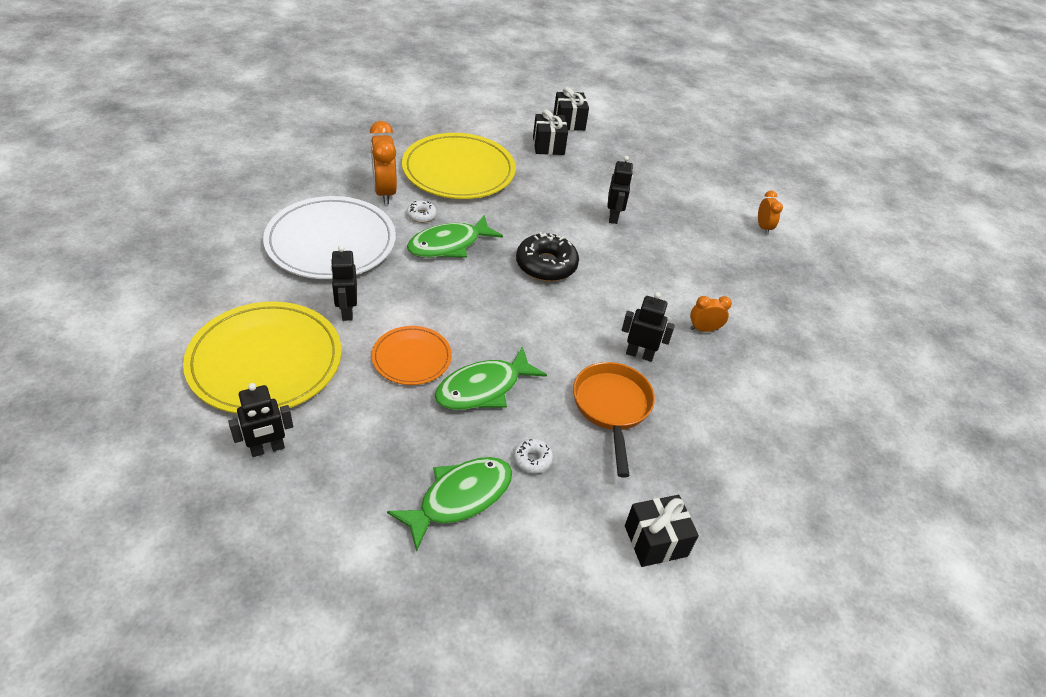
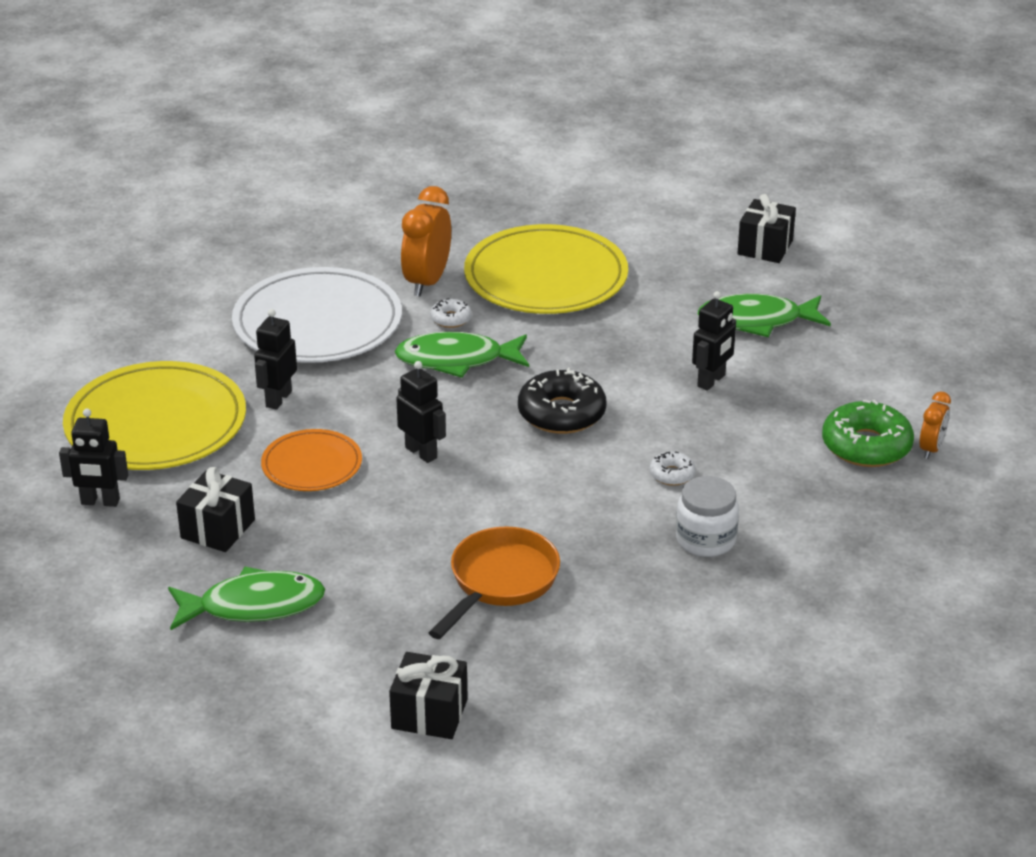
camera: 35 degrees right, 10 degrees down
green fish [434,346,547,410] -> green fish moved to [697,294,831,337]
white donut [514,439,553,474] -> white donut moved to [649,451,696,486]
black gift [533,109,568,155] -> black gift moved to [176,467,255,552]
black robot [622,292,675,362] -> black robot moved to [396,361,446,463]
orange clock [690,296,732,332] -> white jar [676,476,739,557]
none -> green donut [822,400,914,467]

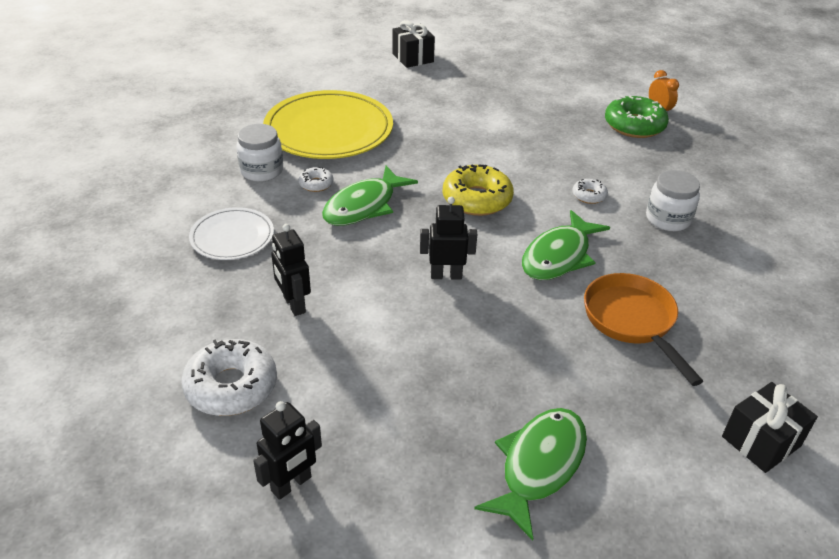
camera: 50 degrees left, 5 degrees up
yellow plate [63,361,246,470] -> white donut [181,339,277,416]
black gift [176,467,255,552] -> none
white plate [232,267,402,363] -> white plate [189,207,274,260], size x0.54
orange plate [261,429,362,491] -> none
orange clock [401,186,451,297] -> white jar [236,124,283,182]
black donut [518,368,606,434] -> yellow donut [443,164,514,216]
black robot [692,291,736,390] -> none
green fish [697,294,831,337] -> green fish moved to [522,210,610,280]

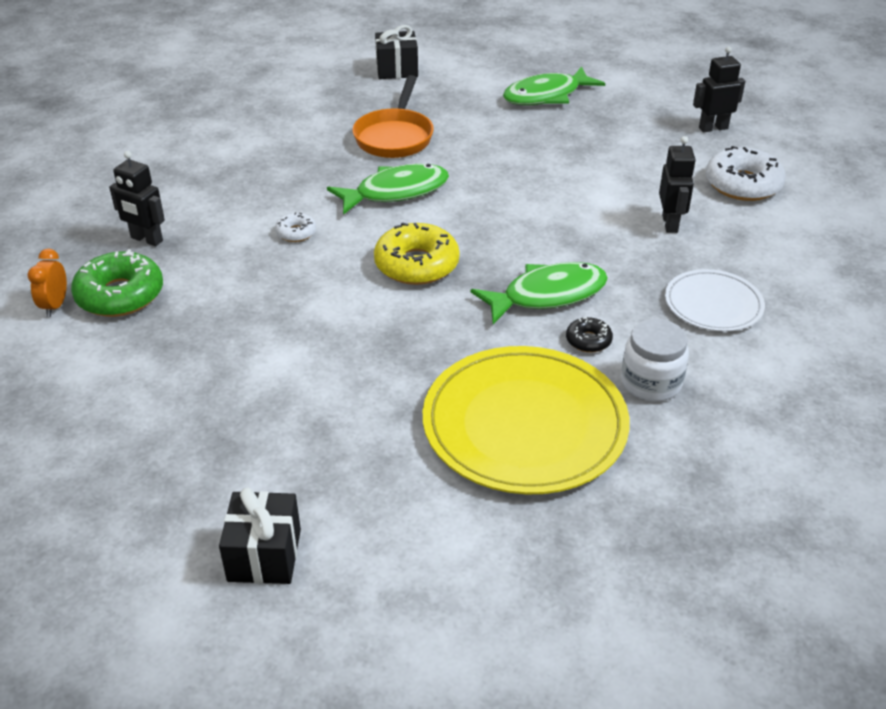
camera: 150 degrees left, 0 degrees up
white donut [298,167,334,192] -> black donut [566,317,613,353]
black robot [420,197,477,280] -> black robot moved to [109,151,165,246]
white jar [646,170,700,231] -> none

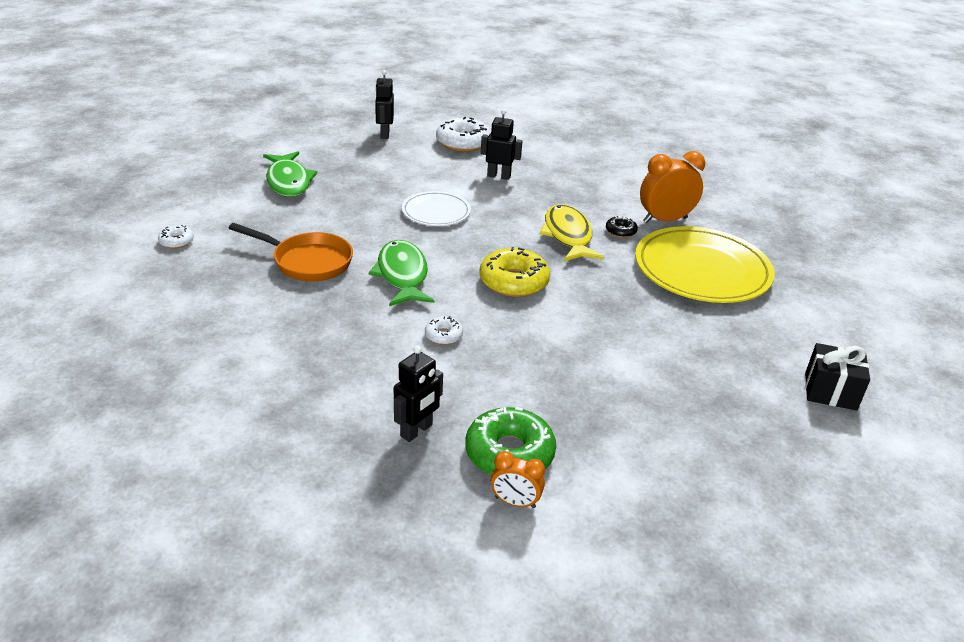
camera: 80 degrees left, 5 degrees down
black gift [375,25,418,79] -> white donut [158,225,194,249]
green fish [471,262,608,324] -> yellow fish [539,204,604,261]
white jar [621,319,689,401] -> orange clock [640,151,705,223]
white plate [665,269,765,332] -> white plate moved to [402,191,471,226]

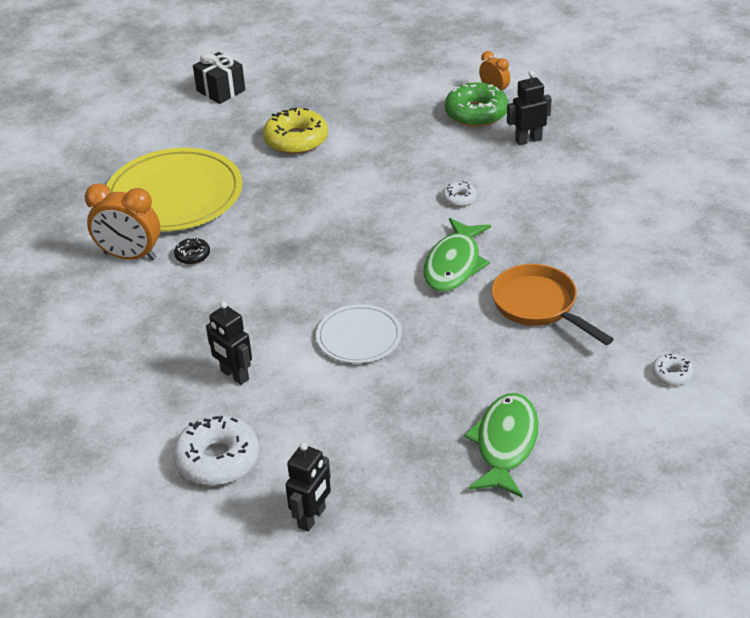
camera: 145 degrees left, 5 degrees up
yellow donut [479,247,550,297] -> yellow donut moved to [263,108,328,154]
yellow fish [539,204,604,261] -> none

